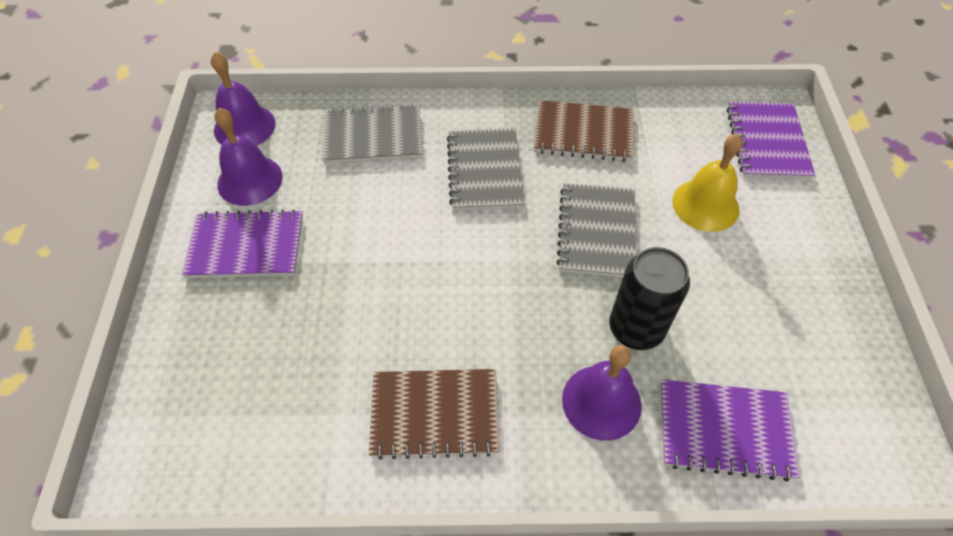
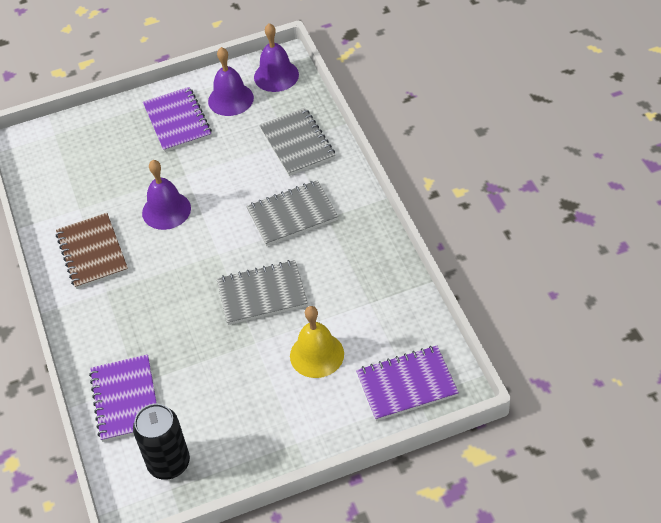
camera: 75 degrees right, 5 degrees down
brown notebook [534,100,634,162] -> none
purple bell [562,345,642,441] -> purple bell moved to [142,160,191,230]
black can [609,247,690,350] -> black can moved to [133,404,190,480]

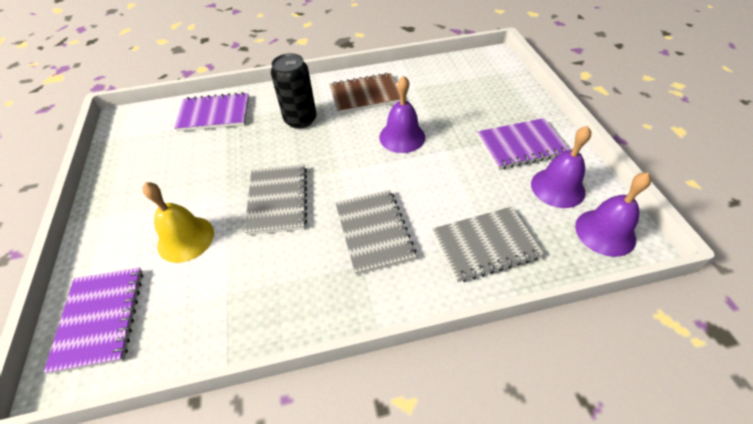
camera: 95 degrees right, 0 degrees up
black can [133,404,190,480] -> black can moved to [271,53,317,129]

